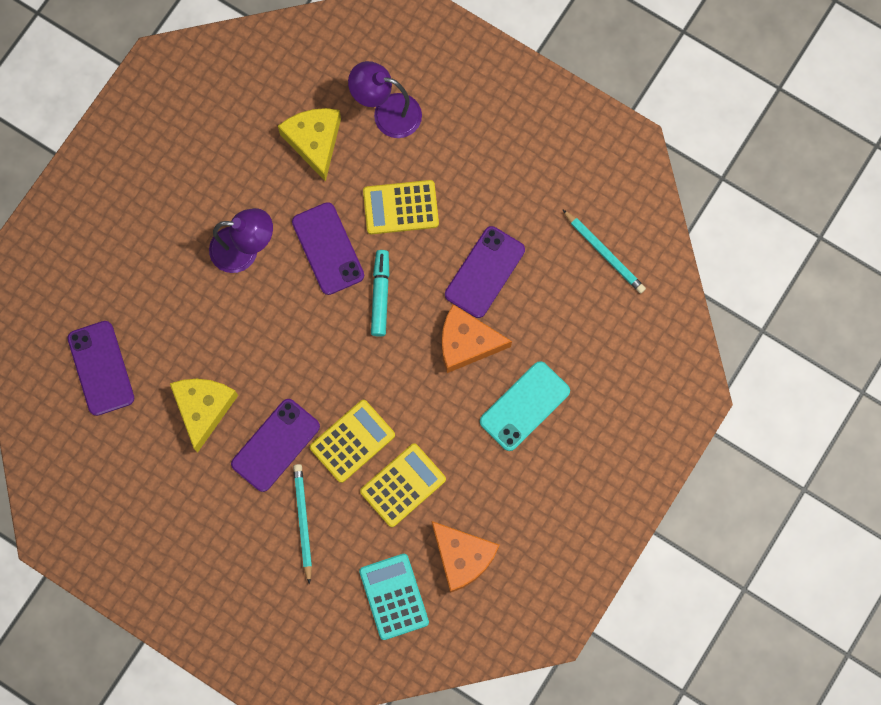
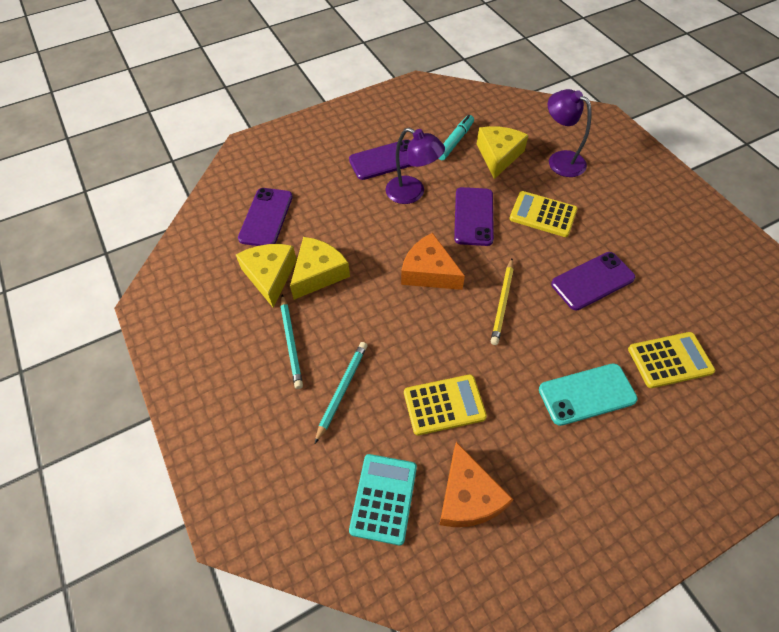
camera: 30 degrees right, 20 degrees down
purple phone [231,399,320,492] -> purple phone moved to [349,139,411,180]
yellow calculator [310,400,395,483] -> yellow calculator moved to [628,332,715,388]
turquoise marker [371,250,389,337] -> turquoise marker moved to [438,115,474,160]
orange cheese [442,304,512,373] -> orange cheese moved to [401,233,465,290]
turquoise pencil [562,209,646,293] -> turquoise pencil moved to [281,294,303,389]
none -> yellow cheese [236,244,297,307]
none -> yellow pencil [491,259,514,345]

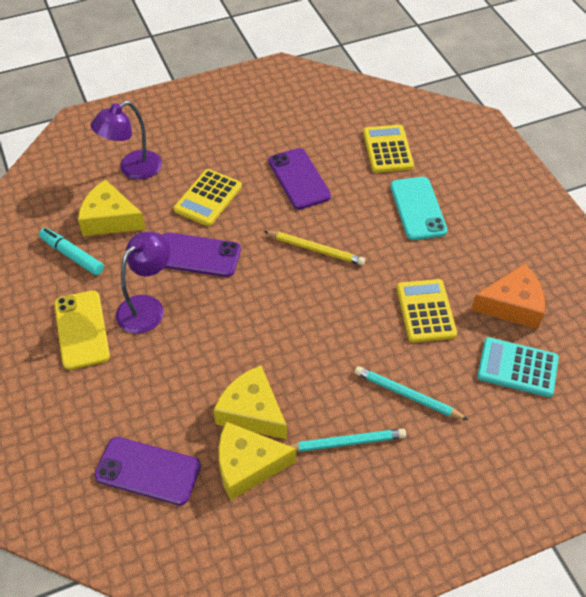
camera: 85 degrees left, 5 degrees down
purple phone [349,139,411,180] -> yellow phone [54,290,110,370]
orange cheese [401,233,465,290] -> none

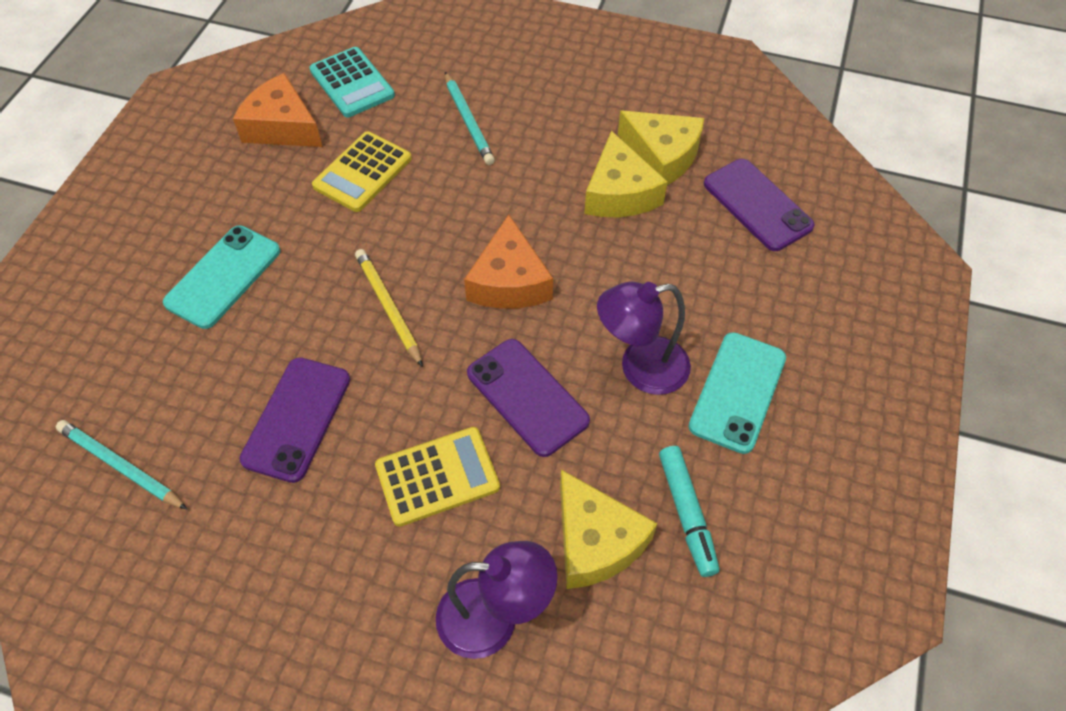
camera: 140 degrees left, 5 degrees up
yellow phone [54,290,110,370] -> turquoise phone [689,332,786,454]
turquoise pencil [288,429,406,452] -> turquoise pencil moved to [56,420,188,510]
yellow calculator [363,125,414,173] -> none
none -> orange cheese [464,214,553,309]

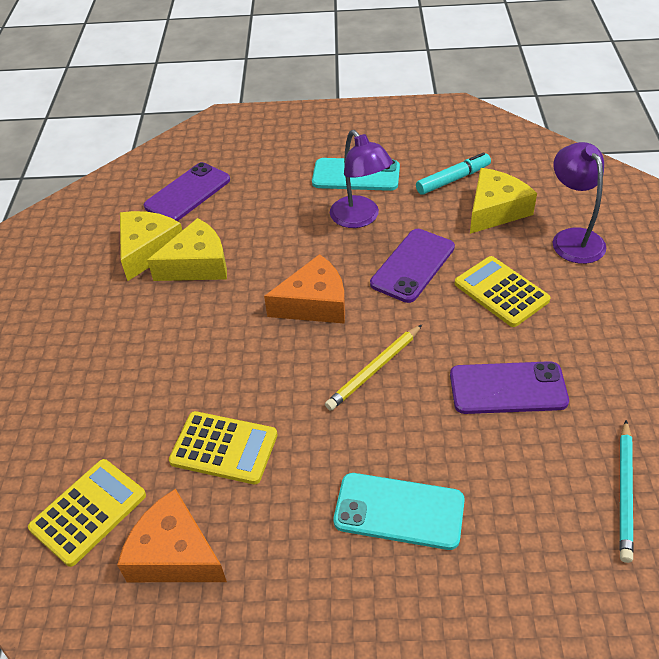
camera: 105 degrees left, 10 degrees down
orange cheese [233,73,323,147] -> orange cheese turned 105 degrees clockwise [117,488,227,582]
turquoise calculator [309,47,395,117] -> yellow calculator [28,459,146,567]
turquoise pencil [445,72,495,165] -> none

